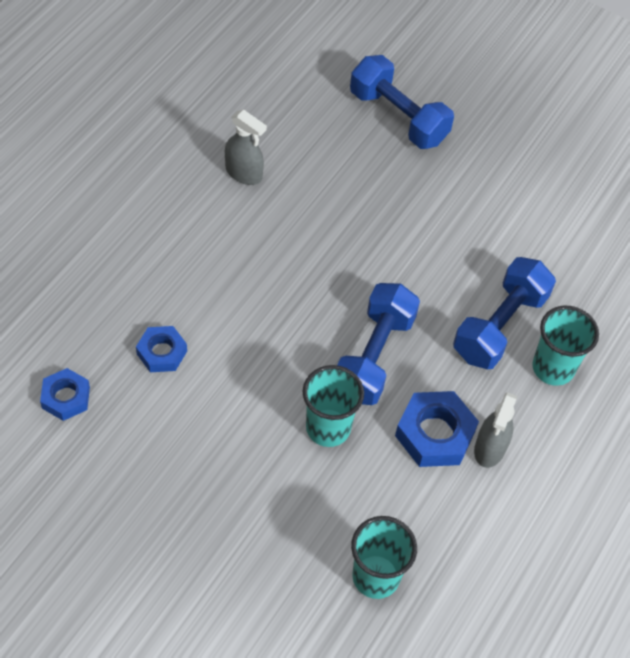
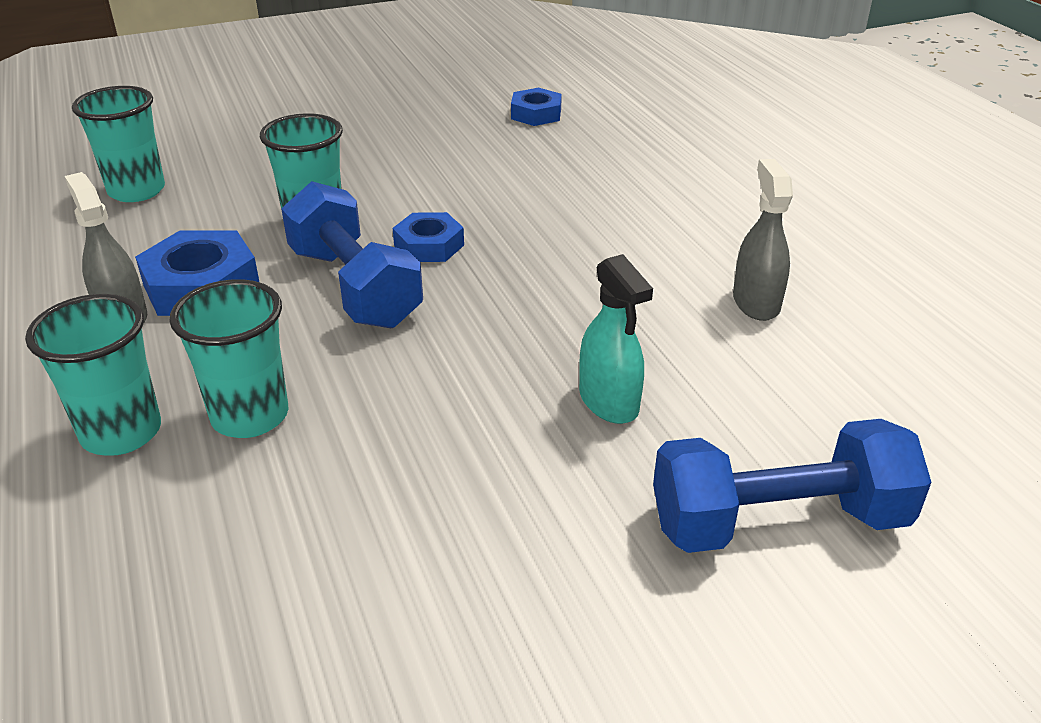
camera: 130 degrees right, 20 degrees down
blue nut [136,326,187,372] -> blue nut moved to [393,212,464,262]
grey spray bottle [225,110,267,185] -> grey spray bottle turned 105 degrees clockwise [733,159,793,321]
blue dumbbell [453,257,556,369] -> turquoise cup [169,279,288,438]
none -> turquoise spray bottle [579,254,653,424]

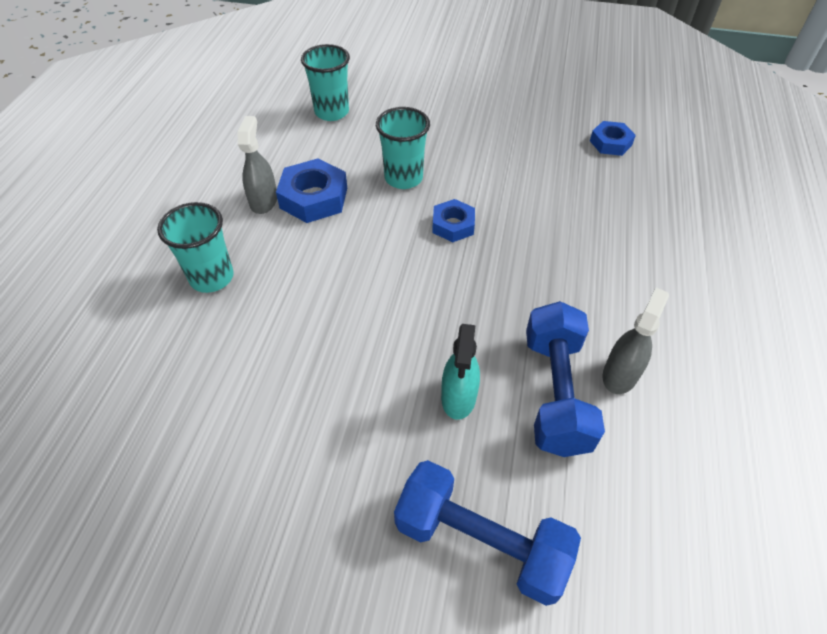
camera: 35 degrees right, 15 degrees up
turquoise cup [169,279,288,438] -> none
blue dumbbell [281,181,423,329] -> blue dumbbell moved to [526,301,605,457]

